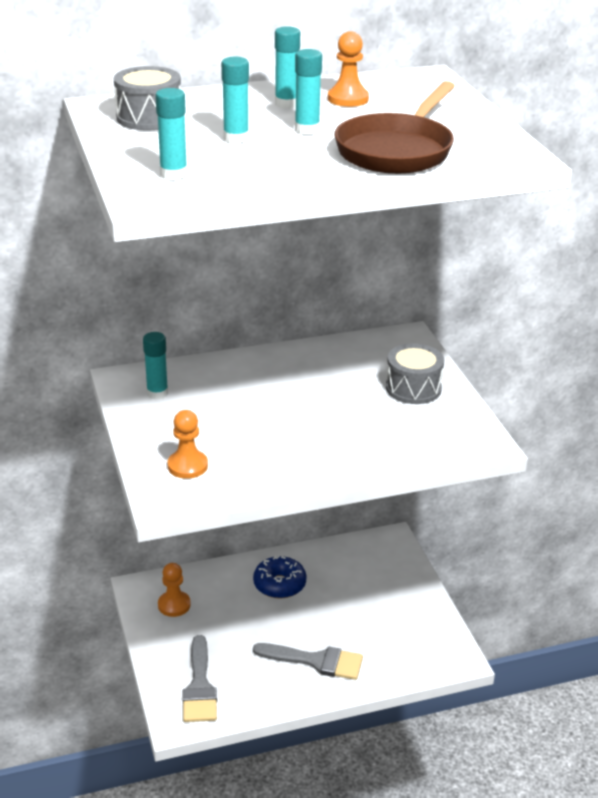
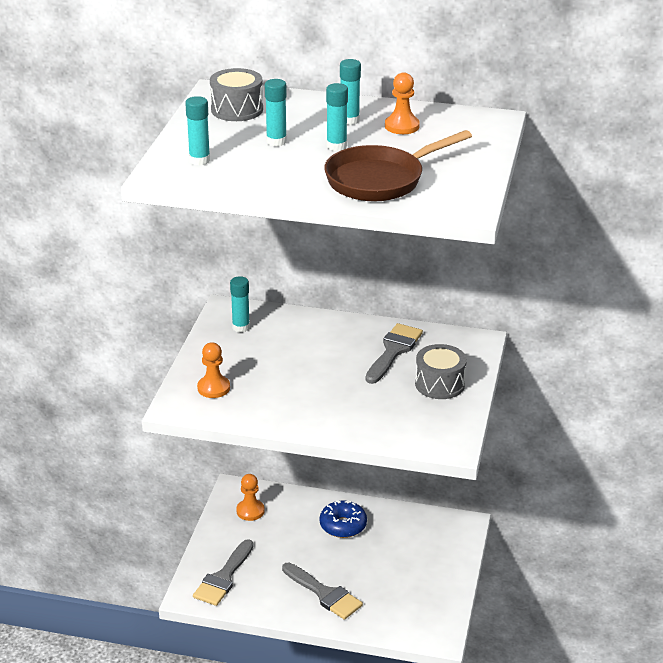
camera: 30 degrees right, 0 degrees up
none -> grey brush [365,323,423,384]

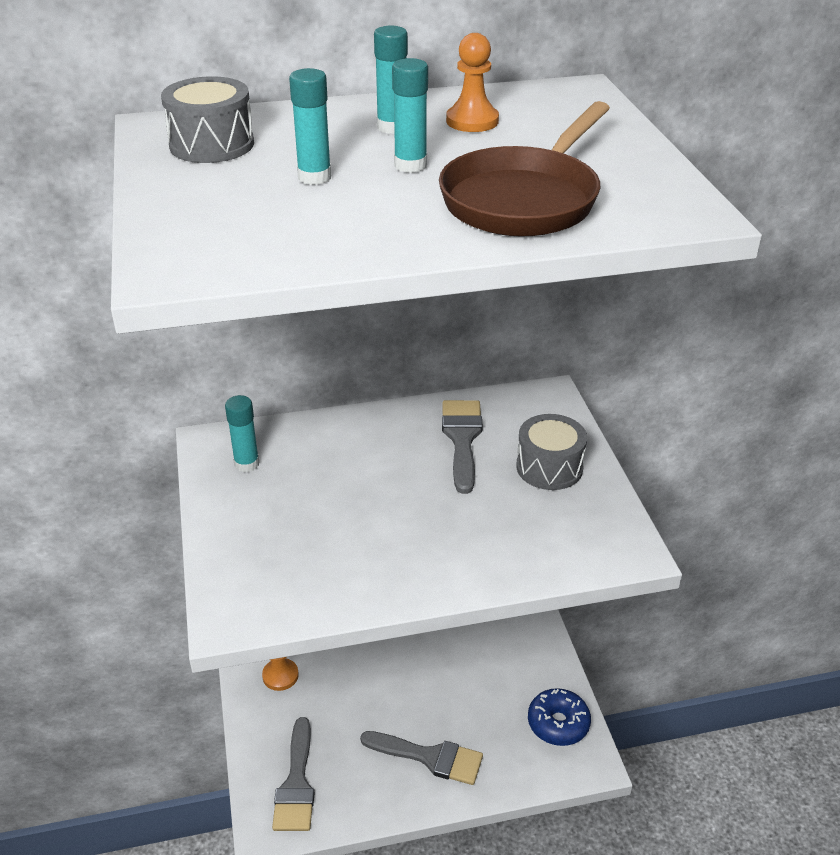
camera: 25 degrees left, 5 degrees up
turquoise glue stick [185,96,210,165] -> none
orange pawn [197,342,230,398] -> none
blue donut [320,500,367,538] -> blue donut moved to [528,688,591,746]

